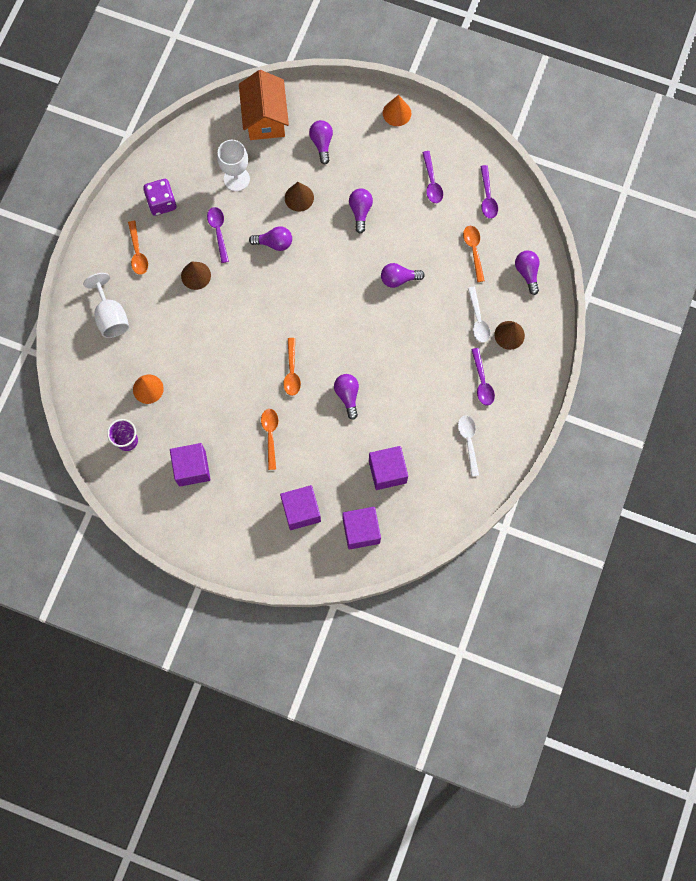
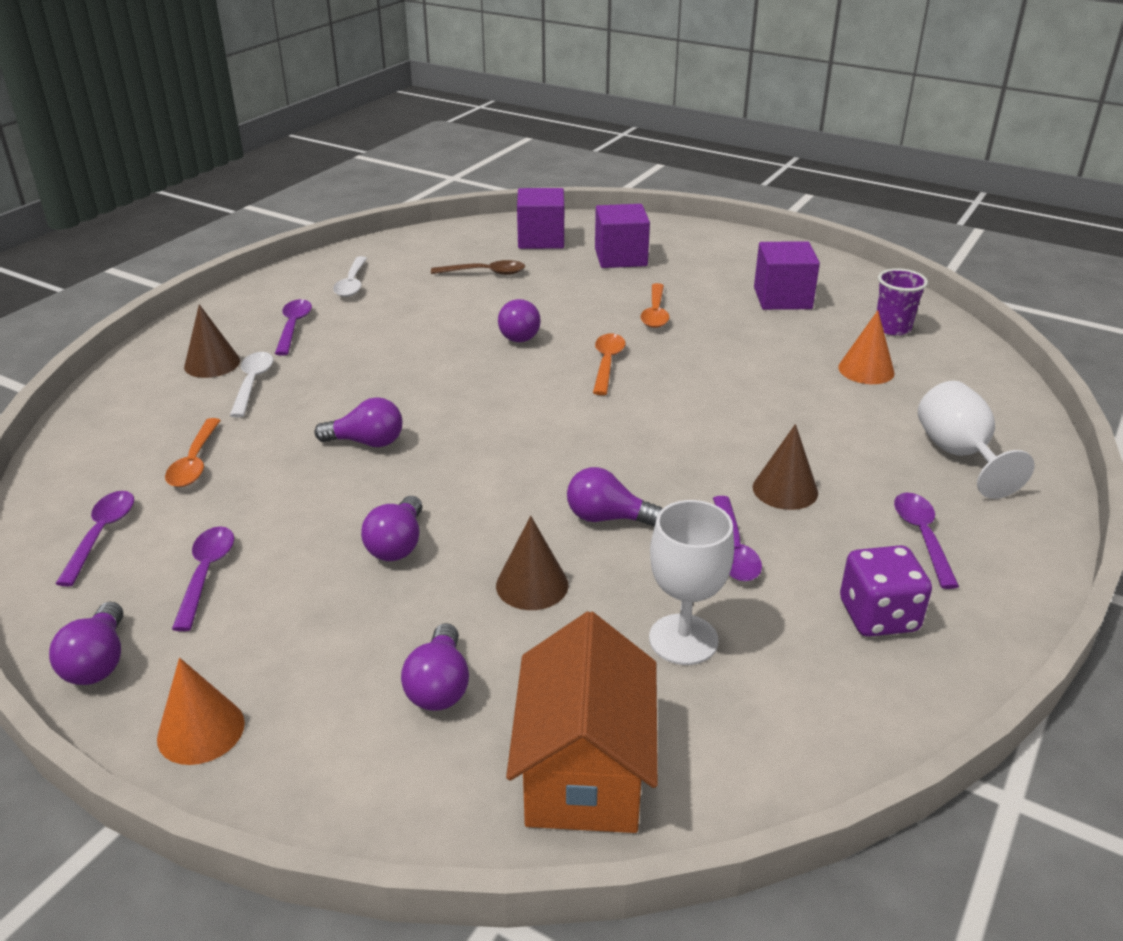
camera: 170 degrees left, 40 degrees down
orange spoon [128,221,148,275] -> purple spoon [894,493,959,589]
purple cube [369,446,408,490] -> brown spoon [431,260,525,275]
purple light bulb [515,250,540,295] -> purple light bulb moved to [49,602,123,685]

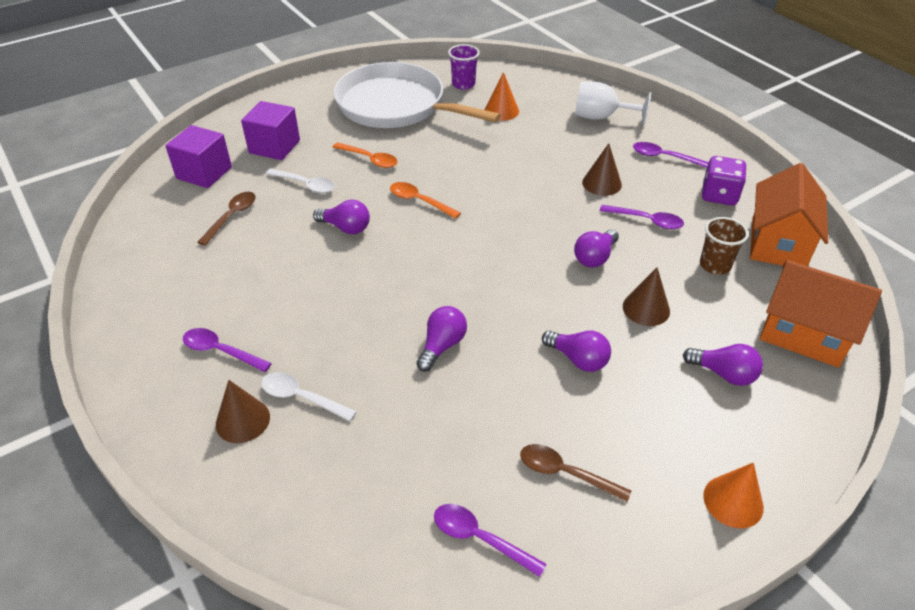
camera: 65 degrees left, 10 degrees up
purple light bulb [49,602,123,685] -> none
orange spoon [165,418,221,487] -> none
purple spoon [172,527,234,631] -> brown spoon [520,444,631,502]
white spoon [333,256,367,297] -> white spoon moved to [266,168,335,193]
white goblet [649,500,734,665] -> brown cup [700,217,749,275]
purple cube [754,241,820,310] -> white pan [334,62,501,128]
none -> orange house [750,163,828,266]

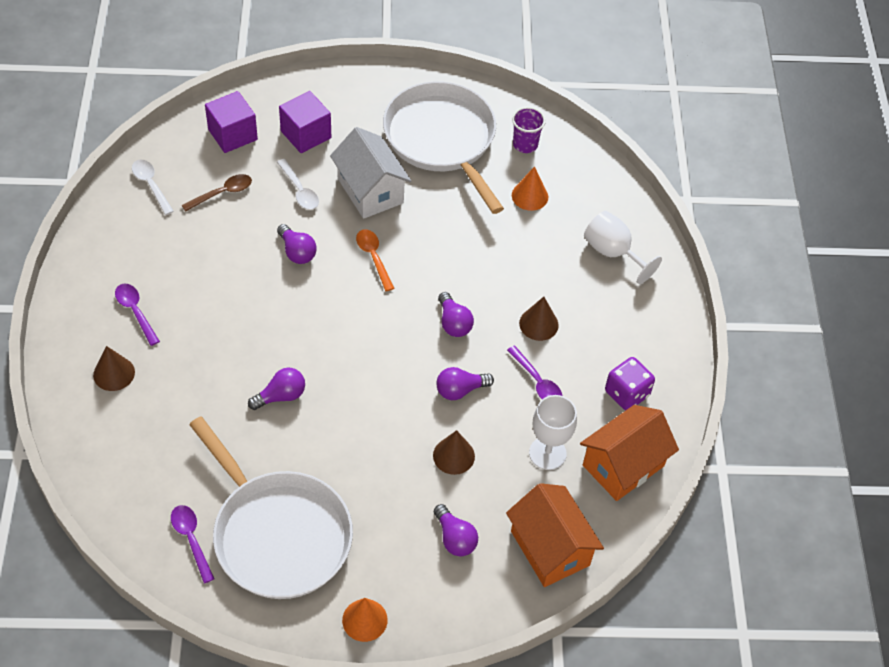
camera: 30 degrees right, 10 degrees up
white spoon [261,372,357,421] -> white spoon moved to [132,160,174,215]
orange spoon [333,142,398,168] -> white house [330,127,412,219]
brown spoon [520,444,631,502] -> white pan [189,416,353,599]
purple light bulb [542,330,611,372] -> purple light bulb moved to [438,292,474,337]
purple spoon [633,142,709,168] -> none
brown cup [700,217,749,275] -> white goblet [529,395,577,470]

